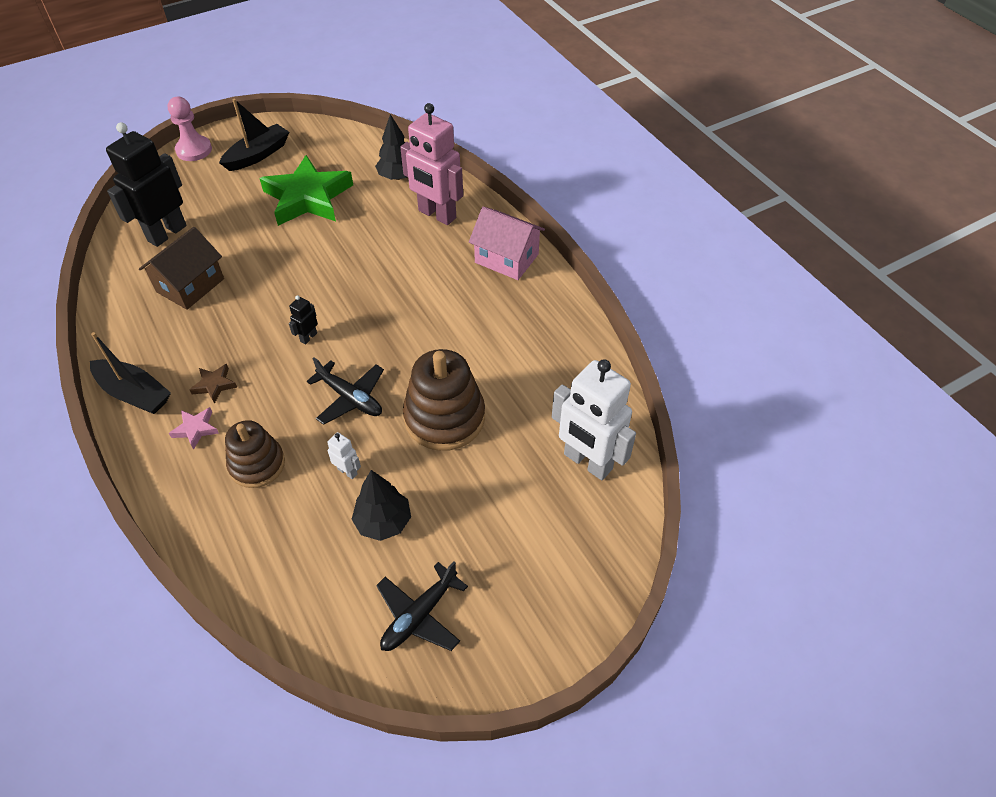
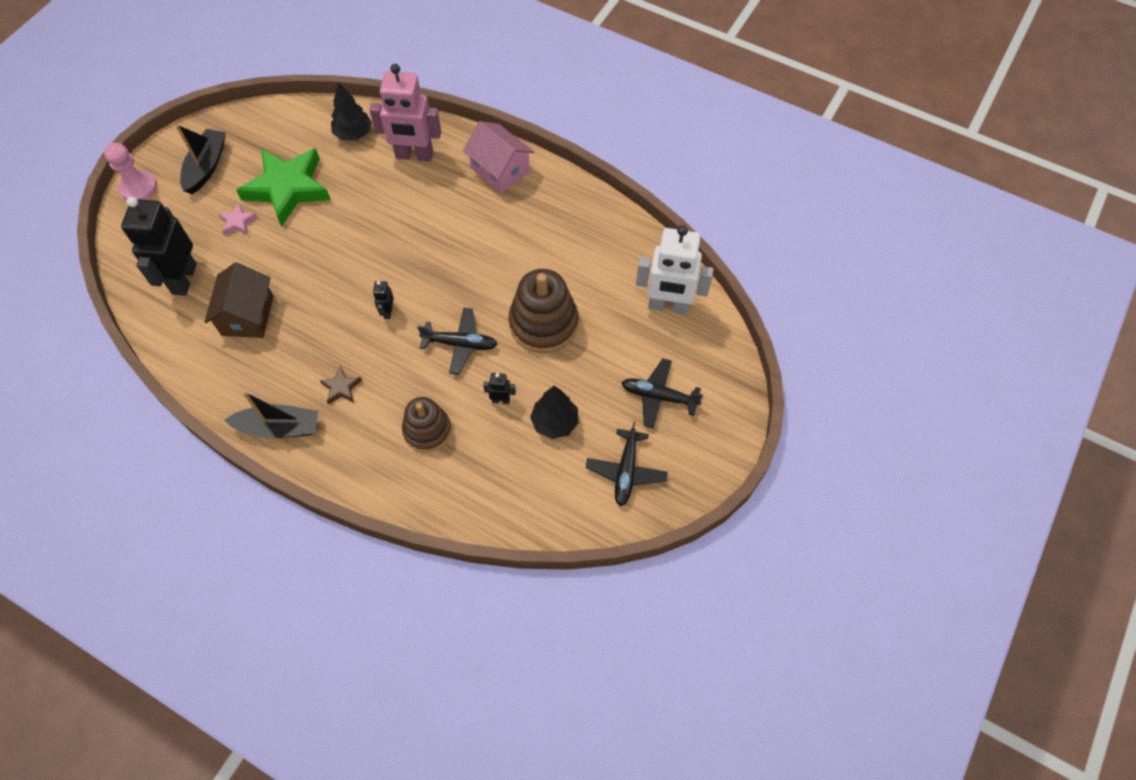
camera: 30 degrees left, 10 degrees up
pink star [169,407,219,450] -> pink star moved to [219,203,257,235]
white robot [327,432,361,479] -> black robot [483,373,516,404]
pink house [469,207,545,280] -> pink house turned 45 degrees clockwise [463,121,534,193]
none -> black plane [622,359,703,429]

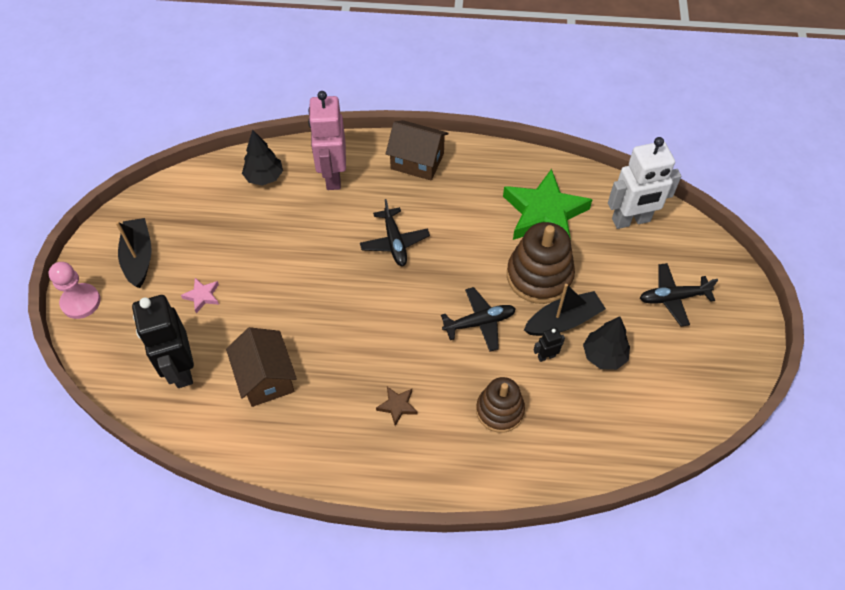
camera: 25 degrees left, 5 degrees down
black boat [225,391,318,438] -> black boat moved to [524,284,606,336]
green star [236,148,331,226] -> green star moved to [503,169,593,240]
pink robot [369,64,441,162] -> pink robot turned 105 degrees clockwise [308,91,346,190]
black robot [373,281,394,319] -> none
pink house [463,121,534,193] -> brown house [386,120,449,181]
black plane [586,421,668,507] -> black plane moved to [360,199,430,266]

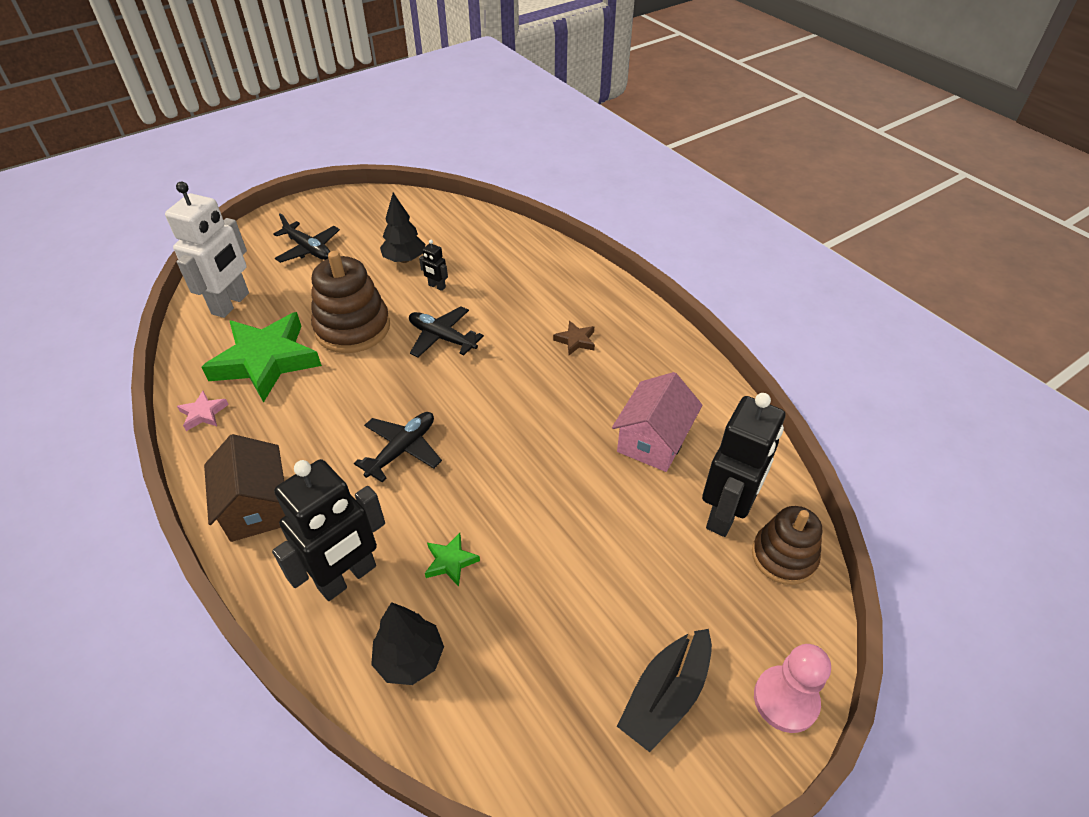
camera: 130 degrees left, 10 degrees down
pink star [181,278,219,313] -> pink star moved to [177,391,229,431]
brown house [226,327,297,407] -> pink house [612,372,703,472]
pink robot [308,91,346,190] -> black robot [272,459,385,601]
brown stacking toy [476,377,525,433] -> brown stacking toy moved to [752,506,822,585]
black boat [524,284,606,336] -> none
white robot [608,137,681,229] -> white robot turned 75 degrees clockwise [165,181,249,318]
none -> green star [425,533,480,587]

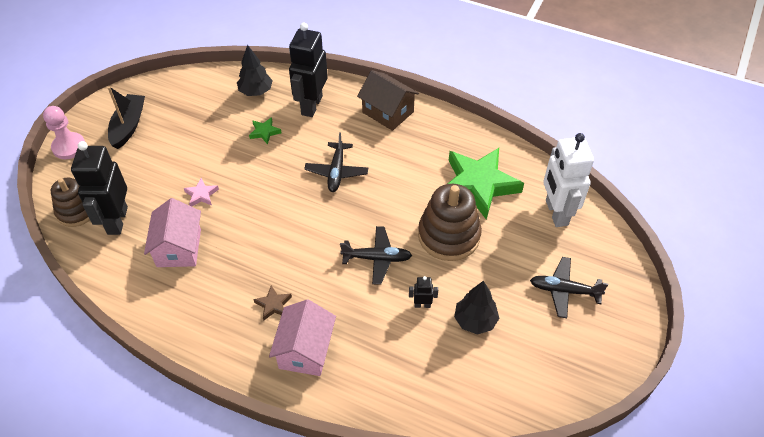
camera: 150 degrees right, 5 degrees up
pink star [177,391,229,431] -> pink star moved to [184,178,219,207]
none -> pink house [269,299,336,376]

